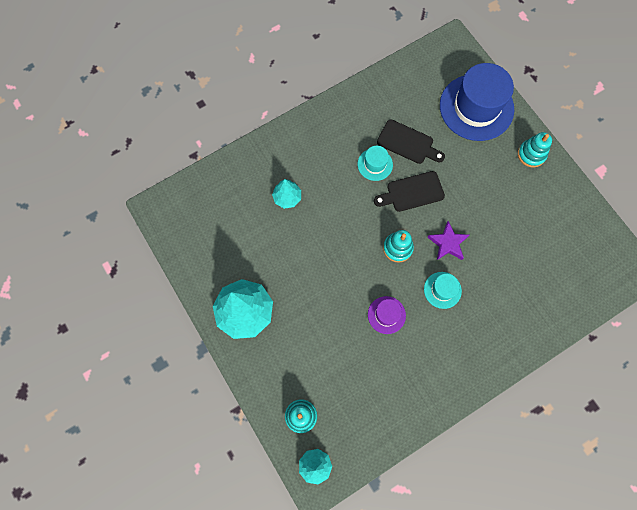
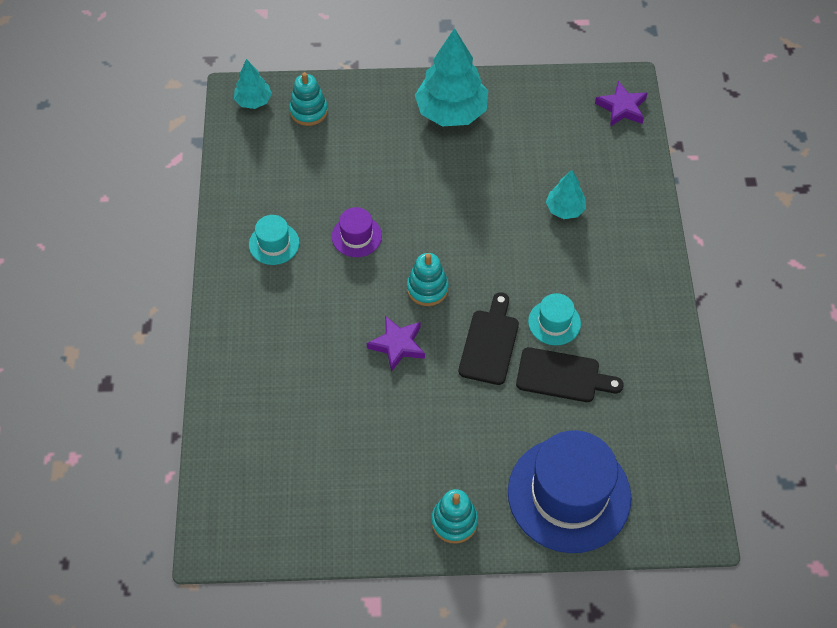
camera: 120 degrees right, 15 degrees down
black cutting board [377,120,445,164] -> black cutting board turned 135 degrees counterclockwise [516,347,624,402]
turquoise hat [424,272,462,309] -> turquoise hat moved to [249,215,300,265]
none -> purple star [595,81,648,127]

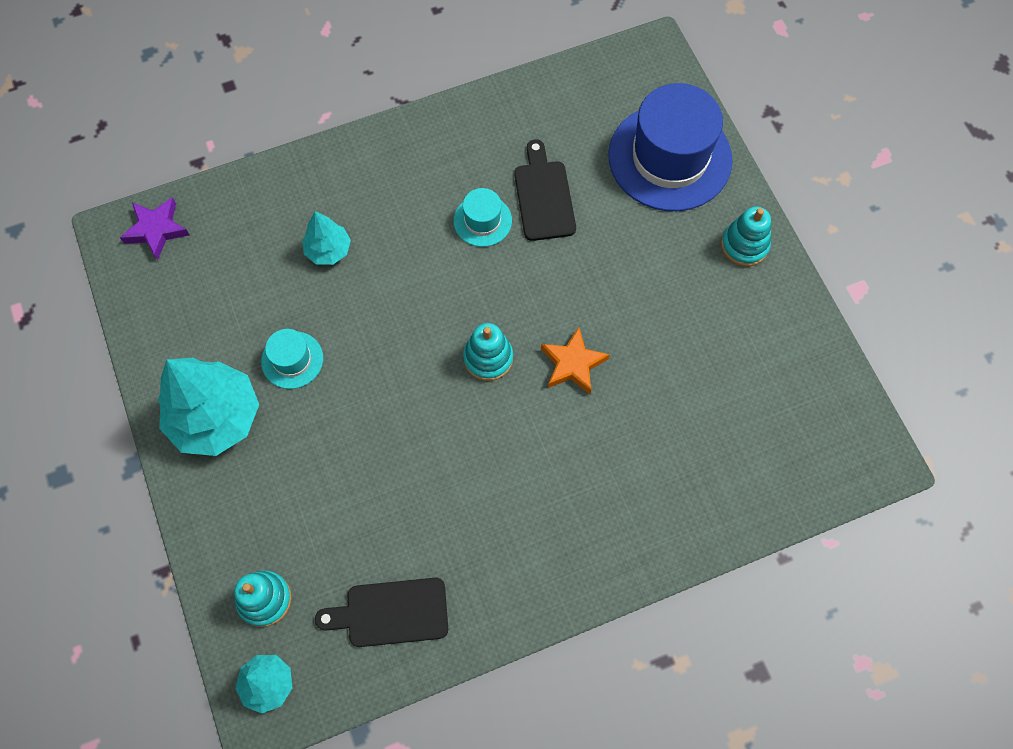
camera: 110 degrees left, 10 degrees up
turquoise hat [249,215,300,265] -> turquoise hat moved to [261,329,323,389]
purple hat [332,207,382,257] -> none
purple star [367,316,425,372] -> orange star [541,327,610,394]
black cutting board [459,292,519,385] -> black cutting board moved to [315,578,448,647]

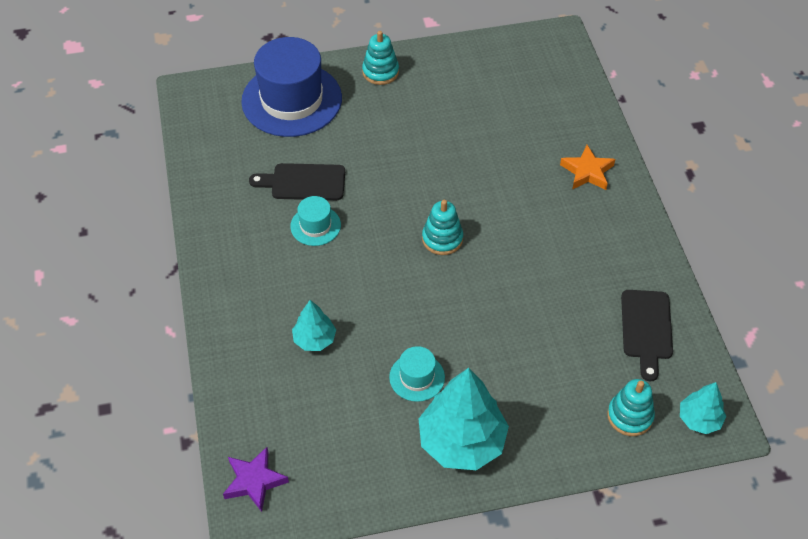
camera: 80 degrees left, 15 degrees down
orange star [541,327,610,394] -> orange star moved to [560,145,615,190]

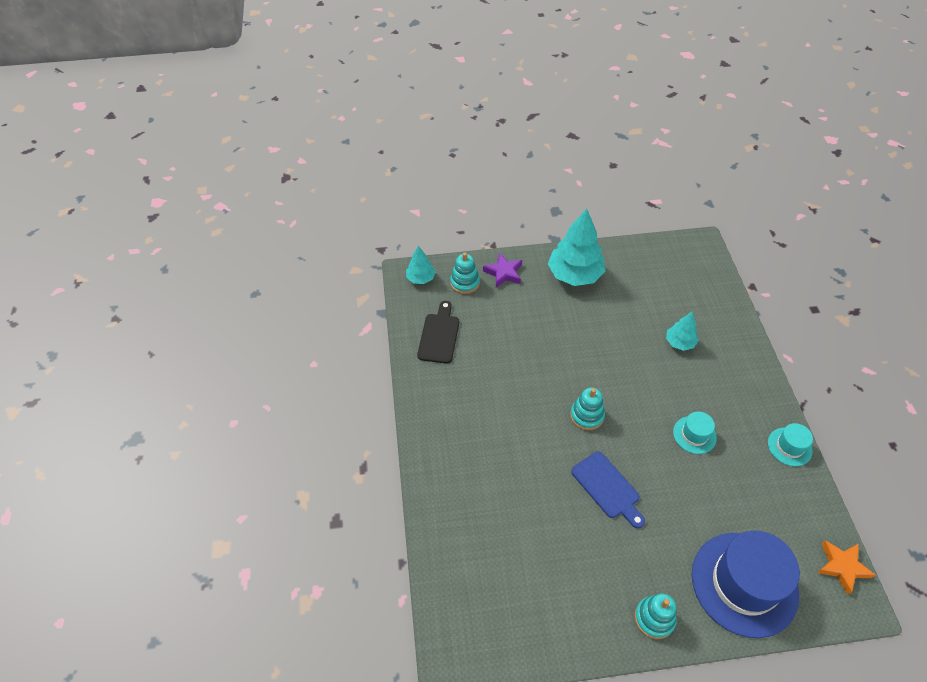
camera: 175 degrees left, 0 degrees up
purple star [223,447,289,512] -> purple star moved to [483,253,522,288]
black cutting board [249,163,345,200] -> none
turquoise hat [389,346,445,402] -> turquoise hat moved to [768,423,813,466]
orange star [560,145,615,190] -> orange star moved to [817,540,875,595]
none -> blue cutting board [571,451,645,528]

